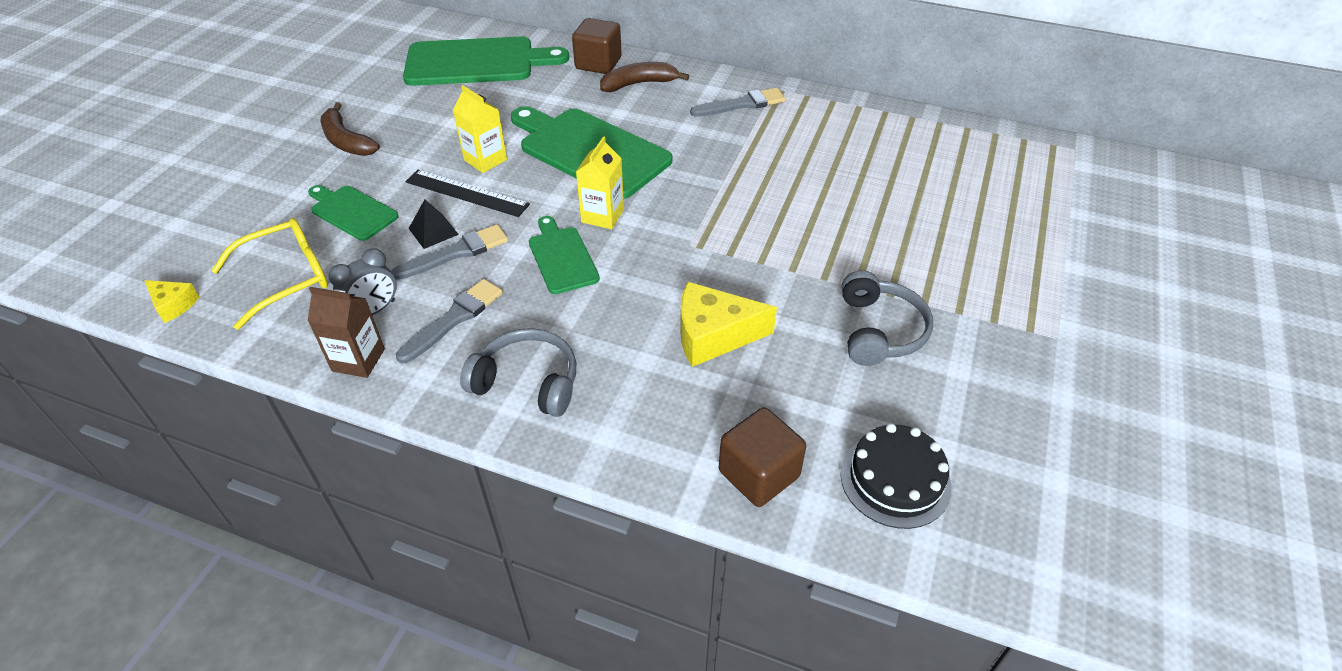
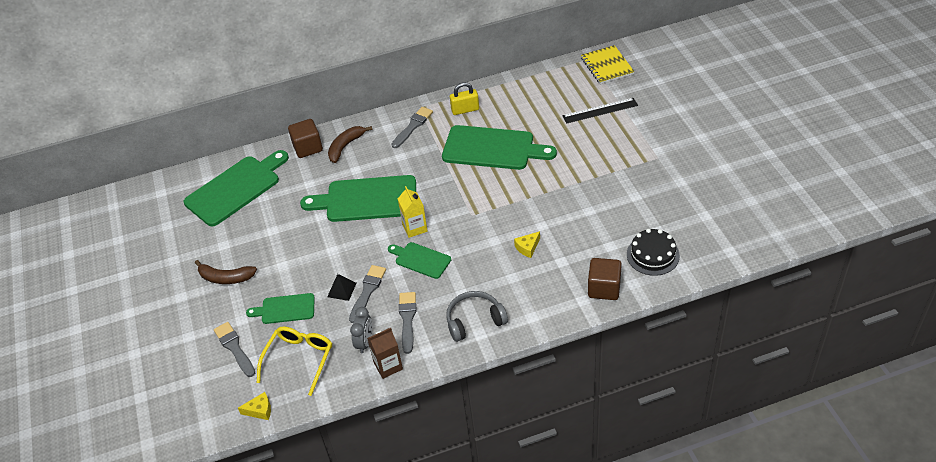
camera: 35 degrees left, 0 degrees up
black ruler [405,170,530,217] -> black ruler moved to [562,98,638,123]
yellow carton [453,85,507,173] -> none
yellow cheese [680,282,777,367] -> yellow cheese [514,231,540,258], size x0.54
grey headphones [842,271,933,366] -> none
none -> grey brush [214,322,255,377]
none -> green cutting board [442,125,557,170]
none -> yellow padlock [450,82,479,115]
none -> yellow notebook [581,45,635,84]

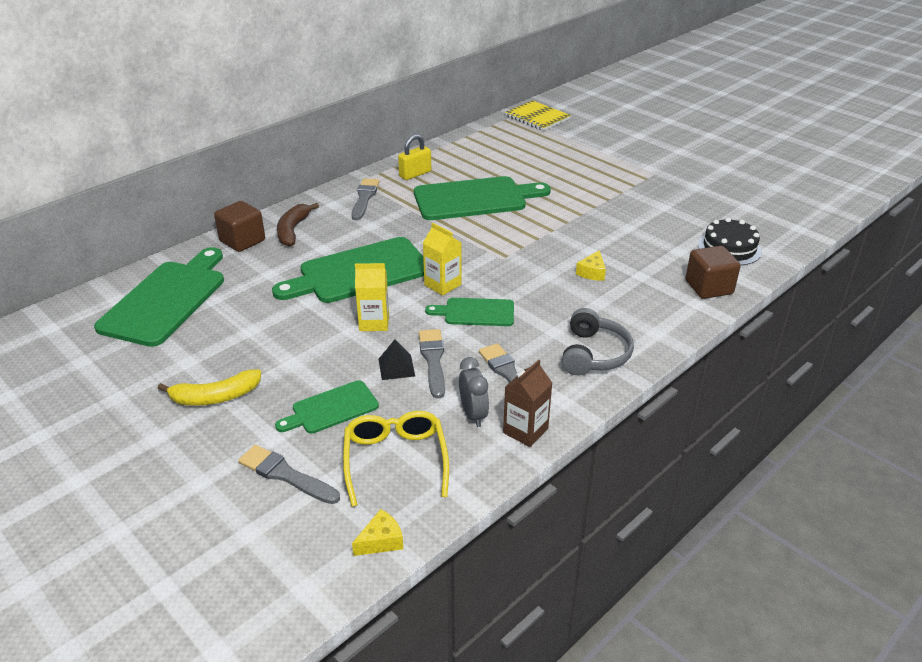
camera: 30 degrees left, 10 degrees down
brown banana [195,260,257,284] -> yellow banana [158,369,261,406]
grey headphones [446,291,508,342] -> grey headphones turned 150 degrees clockwise [561,308,634,375]
black ruler [562,98,638,123] -> none
none -> yellow carton [355,263,389,331]

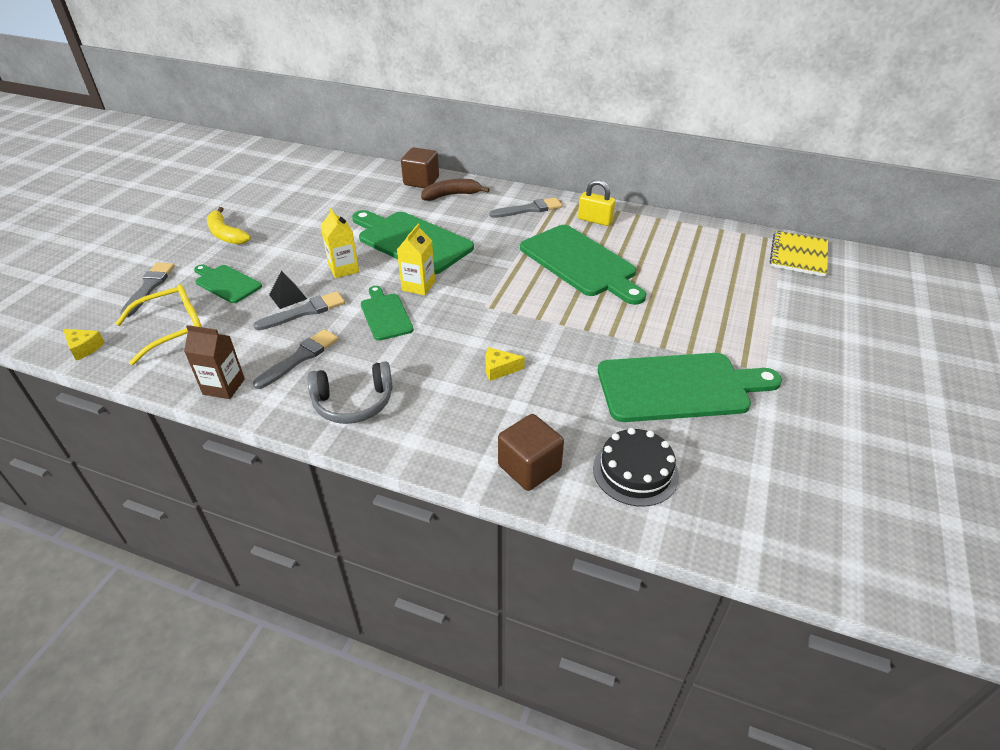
camera: 65 degrees right, 5 degrees up
green cutting board [94,247,224,347] -> green cutting board moved to [598,353,782,422]
grey clock [459,357,489,427] -> none

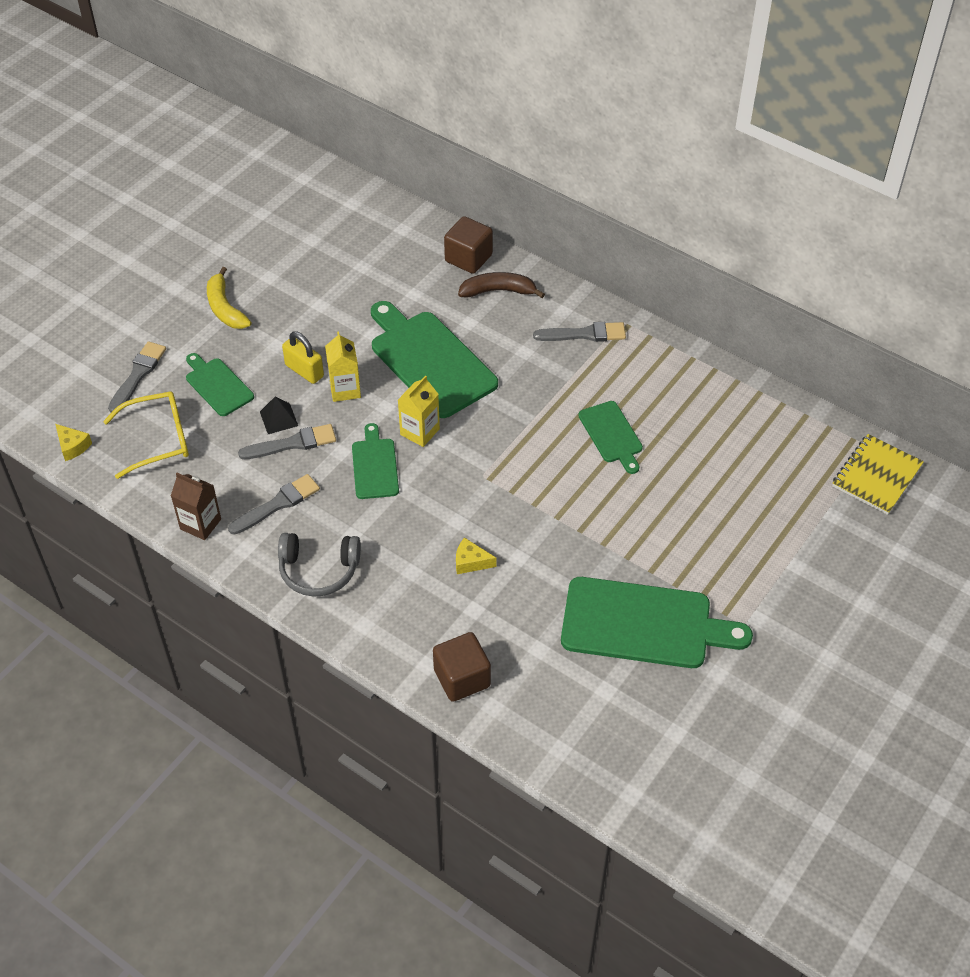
camera: 15 degrees right, 10 degrees up
green cutting board [520,225,646,305] -> green cutting board [578,401,643,474], size x0.54
yellow padlock [578,180,615,226] -> yellow padlock moved to [282,331,324,384]
black cake [593,428,679,507] -> none

